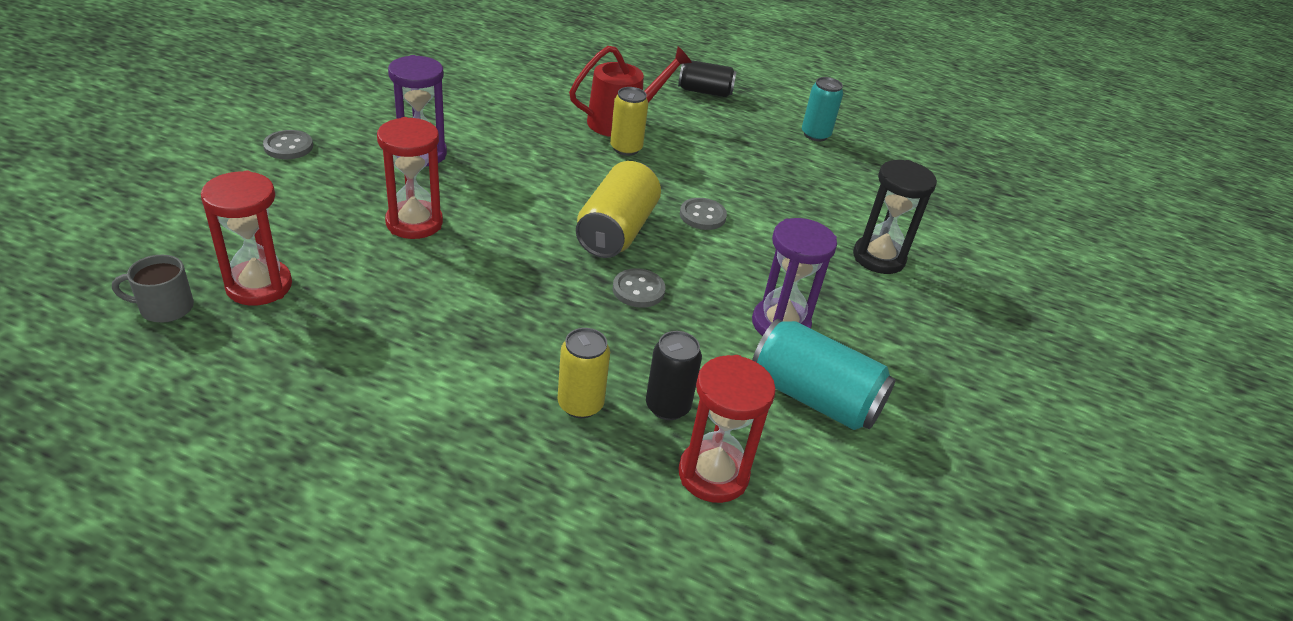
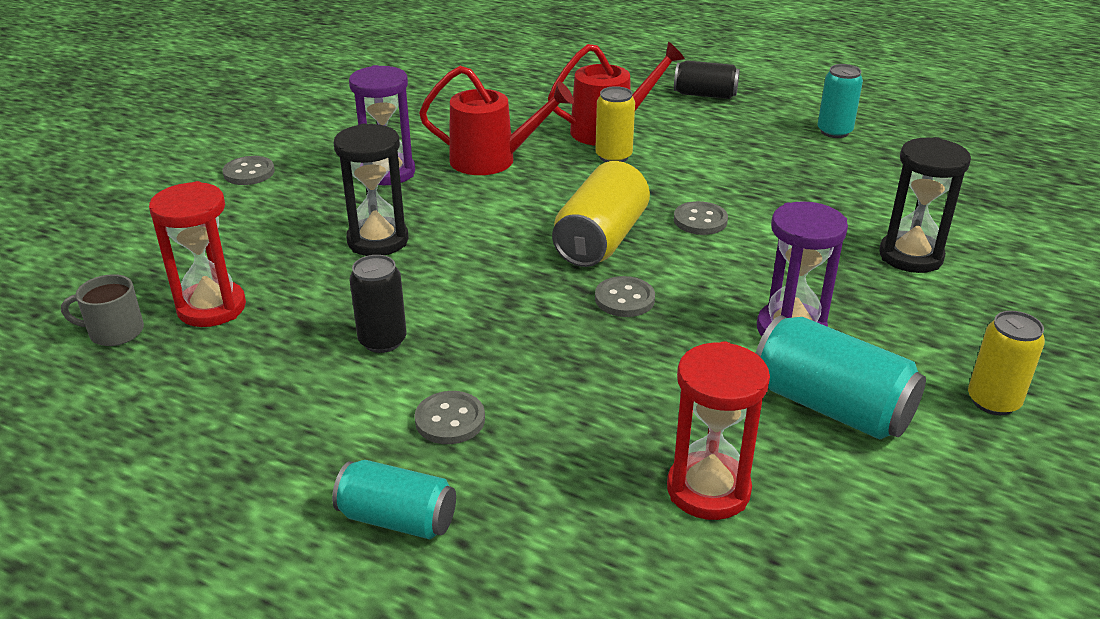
camera: 10 degrees right, 5 degrees down
red hourglass [377,117,443,239] -> black hourglass [334,123,408,256]
yellow can [558,328,610,418] -> yellow can moved to [968,311,1045,415]
black can [646,331,702,420] -> black can moved to [349,255,407,353]
none -> turquoise can [332,460,456,539]
none -> grey button [415,391,485,444]
none -> red watering can [419,66,574,175]

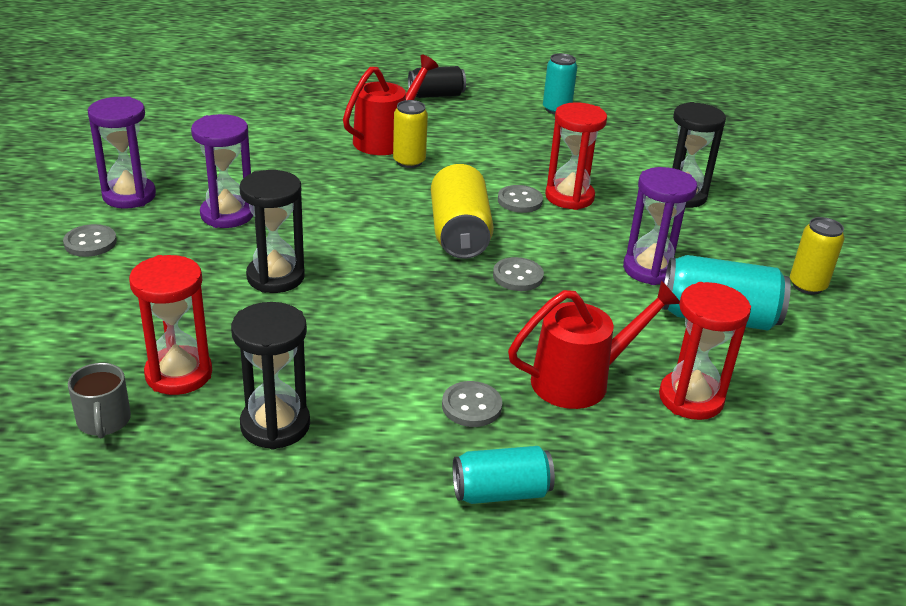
camera: 30 degrees left, 0 degrees up
grey mug [61,274,144,346] -> grey mug turned 75 degrees counterclockwise [68,363,131,438]
black can [349,255,407,353] -> none
red watering can [419,66,574,175] -> red watering can moved to [508,281,680,409]
none -> purple hourglass [88,96,156,209]
none -> black hourglass [231,302,310,450]
none -> red hourglass [545,102,607,210]

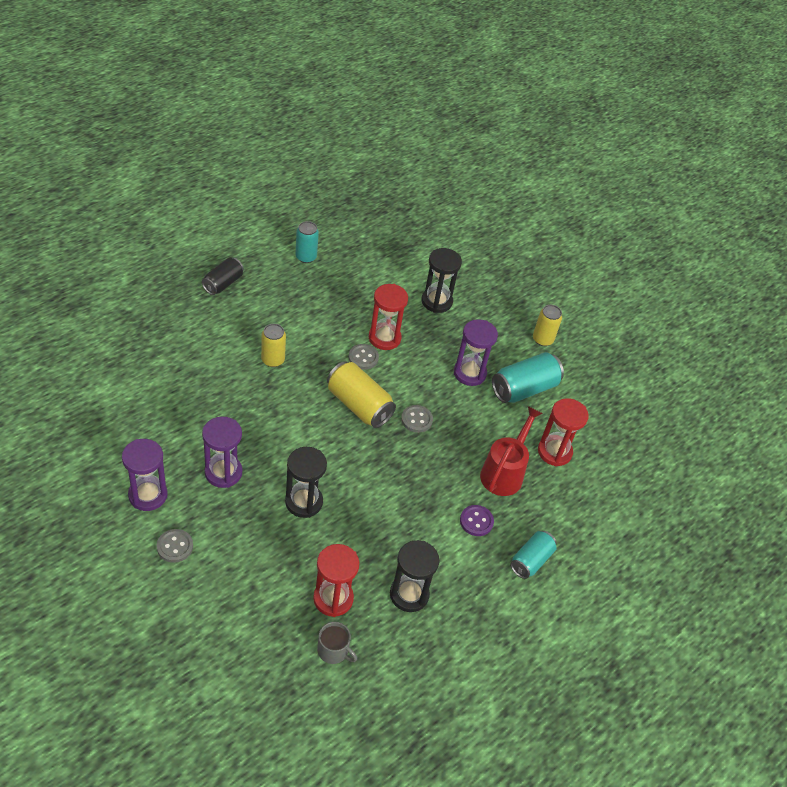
camera: 45 degrees left, 15 degrees up
red watering can [343,55,438,155] -> none
grey button [442,381,502,427] -> purple button [460,505,494,536]

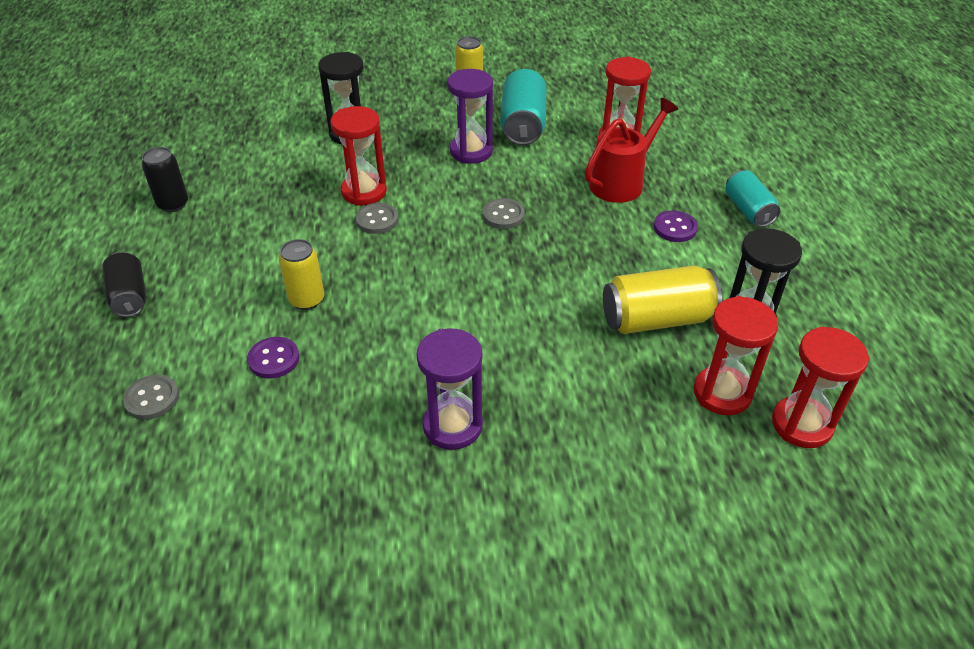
camera: 50 degrees left, 5 degrees down
purple hourglass [122,439,168,511] -> none
grey button [157,529,193,563] -> grey button moved to [123,375,179,420]
black hourglass [285,447,327,518] -> none
turquoise can [295,221,319,263] -> black can [142,147,188,212]
grey mug [317,622,357,664] -> red hourglass [772,326,869,448]
yellow can [327,361,396,428] -> yellow can moved to [603,266,722,334]
red watering can [480,406,543,496] -> red watering can turned 75 degrees clockwise [585,98,678,203]
none -> purple button [247,337,299,379]

